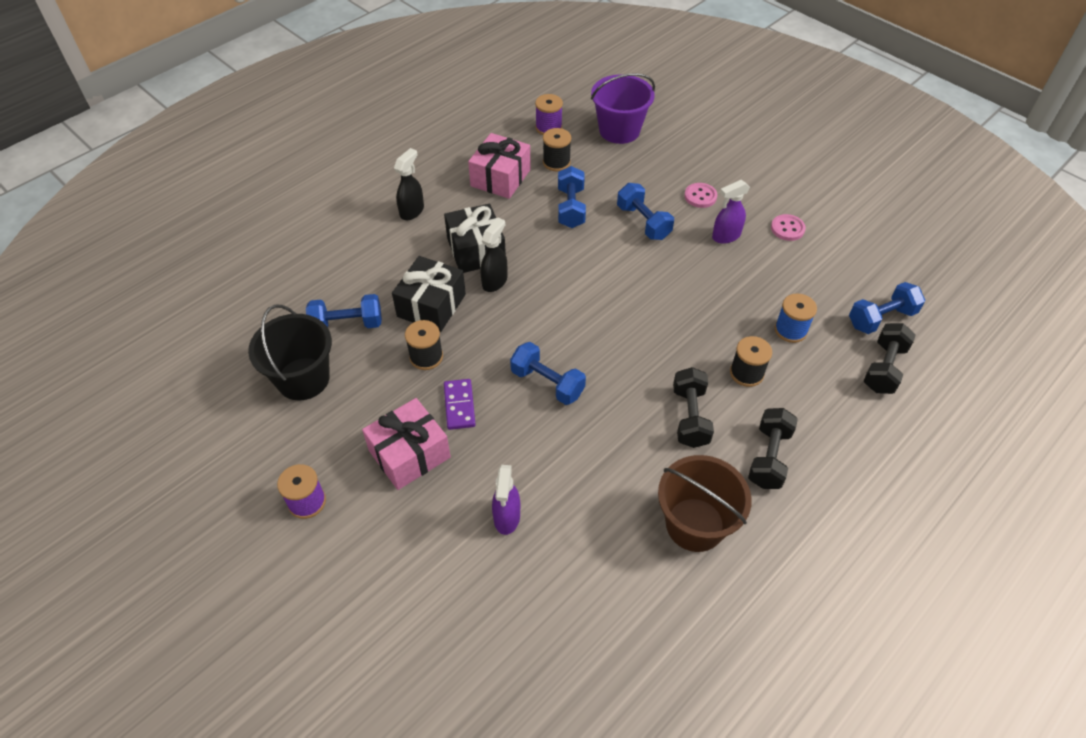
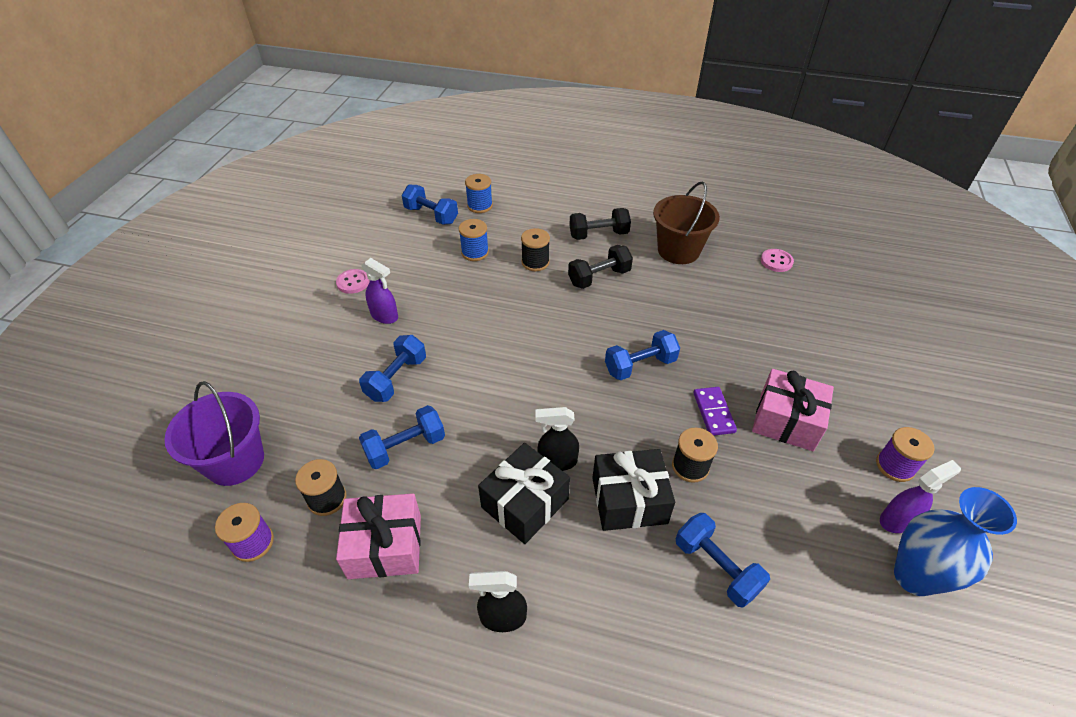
camera: 120 degrees left, 5 degrees down
black bucket [248,304,332,400] -> none
purple domino [444,379,476,430] -> purple domino turned 60 degrees counterclockwise [694,387,737,436]
purple spray bottle [492,465,520,535] -> purple spray bottle moved to [880,460,961,533]
blue dumbbell [510,342,586,405] -> blue dumbbell turned 60 degrees clockwise [605,330,680,380]
pink button [684,183,717,208] -> pink button moved to [761,249,794,272]
black dumbbell [863,323,916,394] -> blue spool [465,174,493,213]
none -> blue vase [894,487,1017,596]

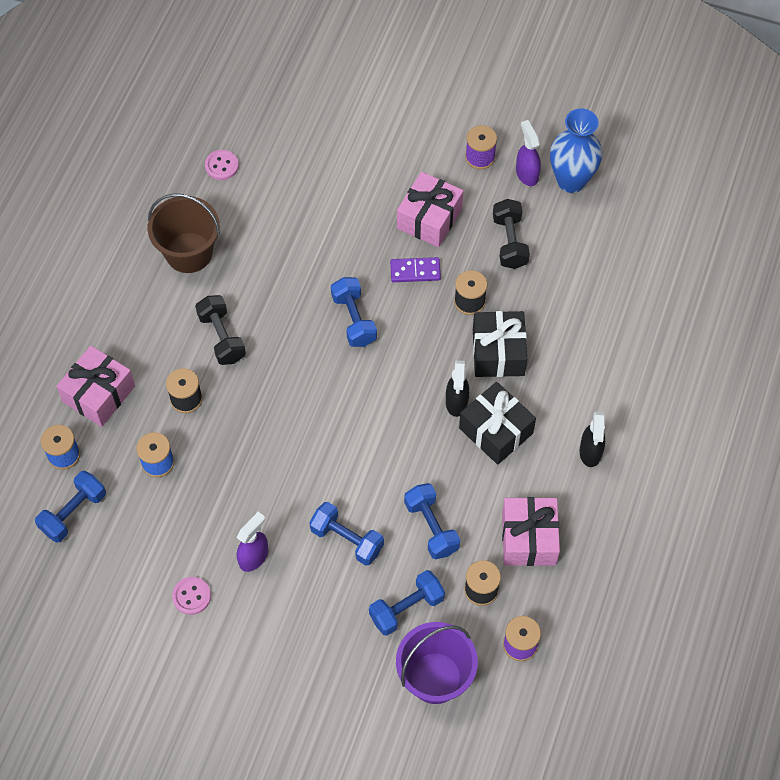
camera: 85 degrees left, 15 degrees up
black dumbbell [569,208,631,240] -> black dumbbell moved to [493,199,530,269]
blue dumbbell [676,513,770,608] -> blue dumbbell moved to [369,570,445,636]
none -> pink gift [56,346,135,427]

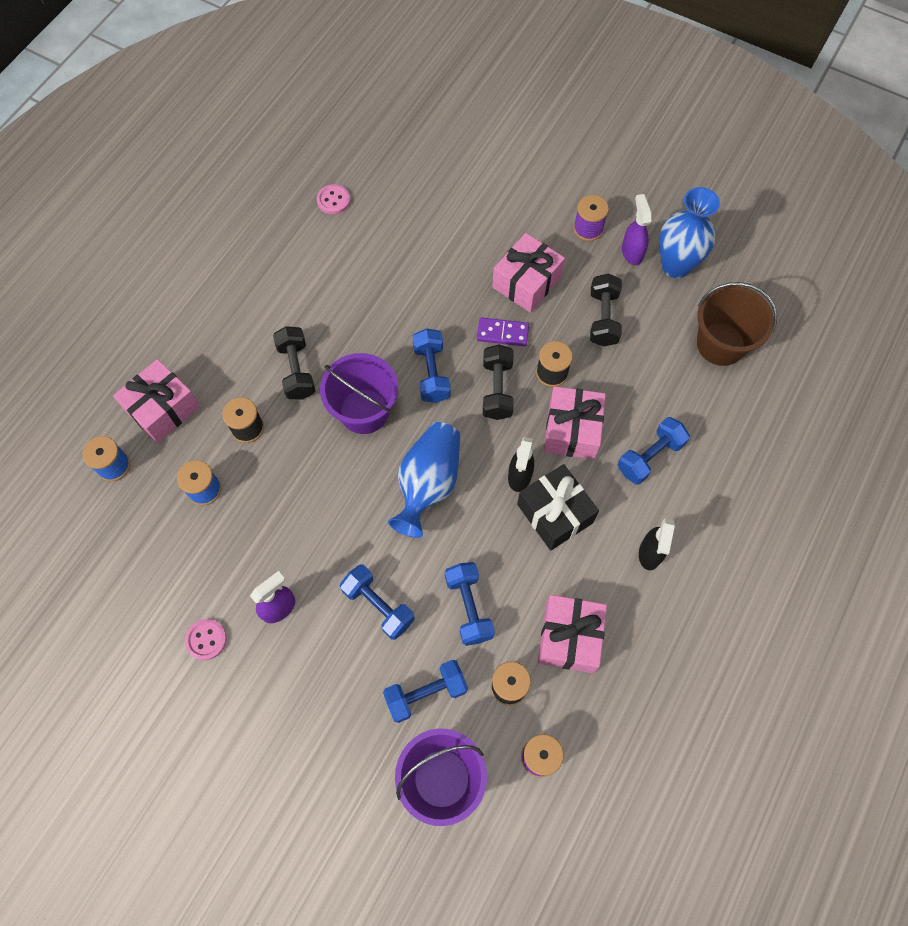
camera: 10 degrees right, 5 degrees up
blue dumbbell [35,471,106,543] -> blue dumbbell moved to [618,417,690,485]
brown bucket [148,193,220,273] -> brown bucket moved to [697,282,777,366]
black gift [473,311,527,377] -> pink gift [544,386,606,460]
none -> purple bucket [320,353,398,434]
none -> blue vase [388,422,461,538]
none -> black dumbbell [483,345,513,420]

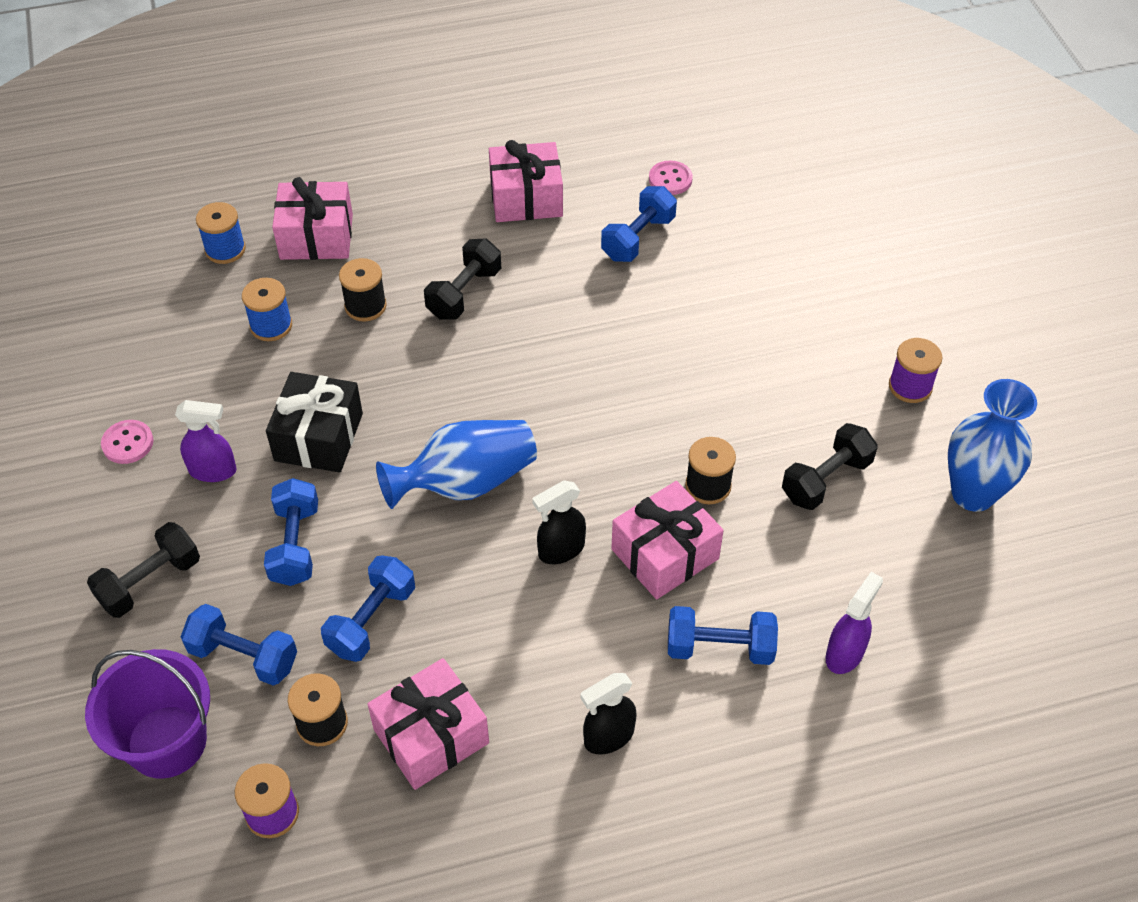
camera: 45 degrees right, 15 degrees down
purple bucket [320,353,398,434] -> none
blue dumbbell [413,328,451,403] -> blue dumbbell moved to [601,186,677,262]
purple domino [477,317,529,347] -> none
black dumbbell [483,345,513,420] -> black dumbbell moved to [87,522,200,618]
pink gift [492,233,565,313] -> pink gift moved to [489,140,563,222]
black gift [517,464,599,551] -> black gift moved to [266,372,363,473]
purple spray bottle [622,194,652,265] -> purple spray bottle moved to [826,572,883,674]
brown bucket [697,282,777,366] -> none

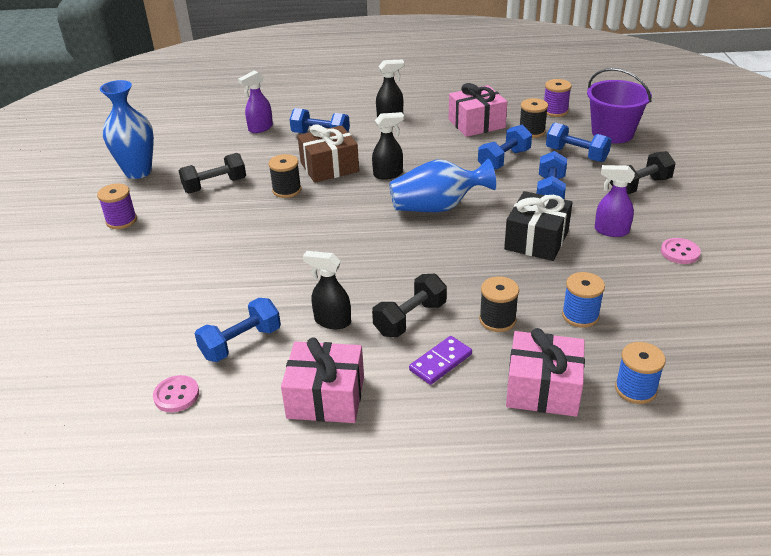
camera: 165 degrees left, 15 degrees down
pink gift [611,481,724,599] -> brown gift [298,124,359,183]
none -> black spray bottle [303,251,351,329]
none -> purple domino [409,336,472,385]

